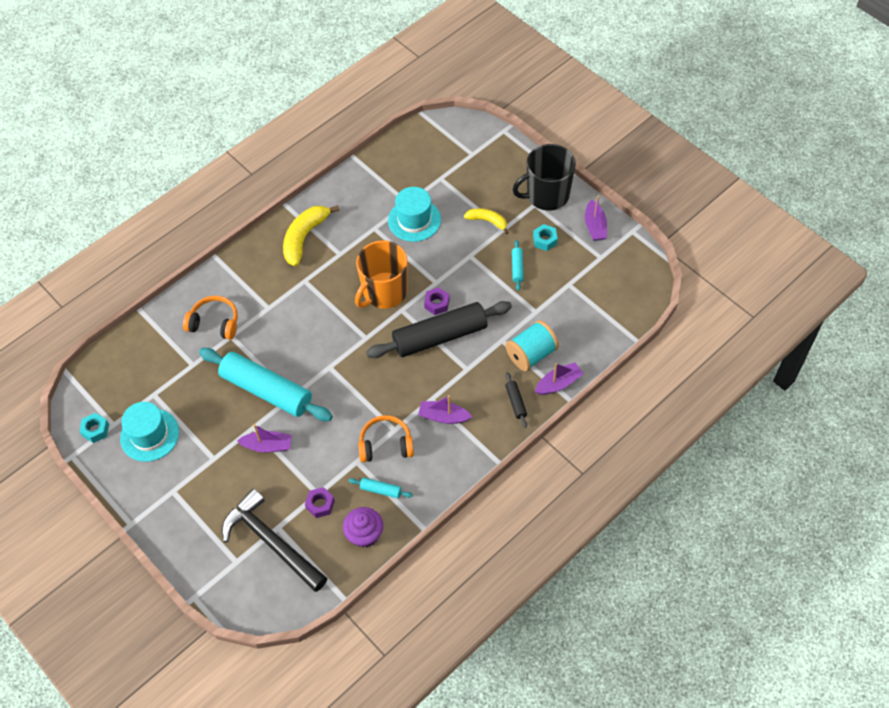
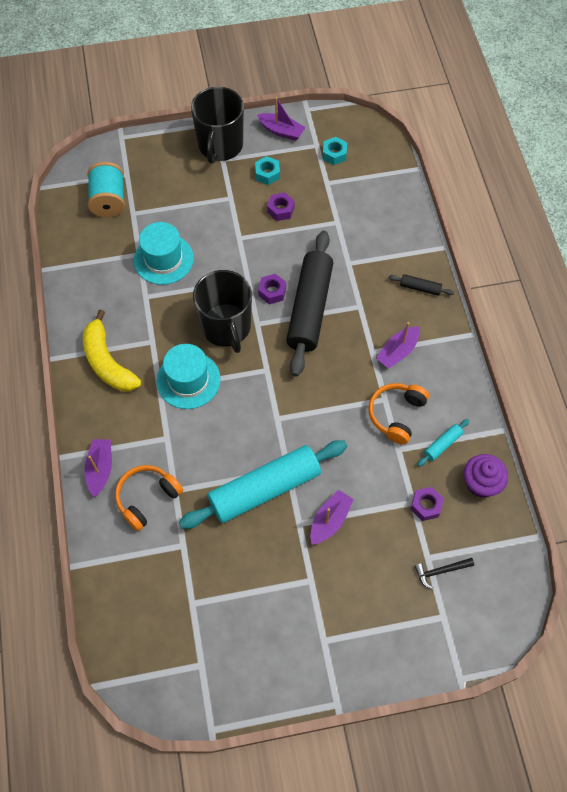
camera: 60 degrees left, 5 degrees up
turquoise nut [79,413,109,443] -> turquoise nut moved to [323,137,347,165]
turquoise hat [120,402,179,462] -> turquoise hat moved to [156,344,221,409]
black hammer [222,488,328,592] -> black hammer [414,558,474,589], size x0.41
orange mug [355,240,408,309] -> black mug [193,270,252,353]
yellow banana [464,208,509,234] -> none
turquoise spool [505,320,559,371] -> turquoise spool moved to [87,162,125,218]
turquoise rolling pin [512,240,524,291] -> purple nut [267,192,295,221]
purple boat [535,362,584,395] -> purple boat moved to [84,439,112,497]

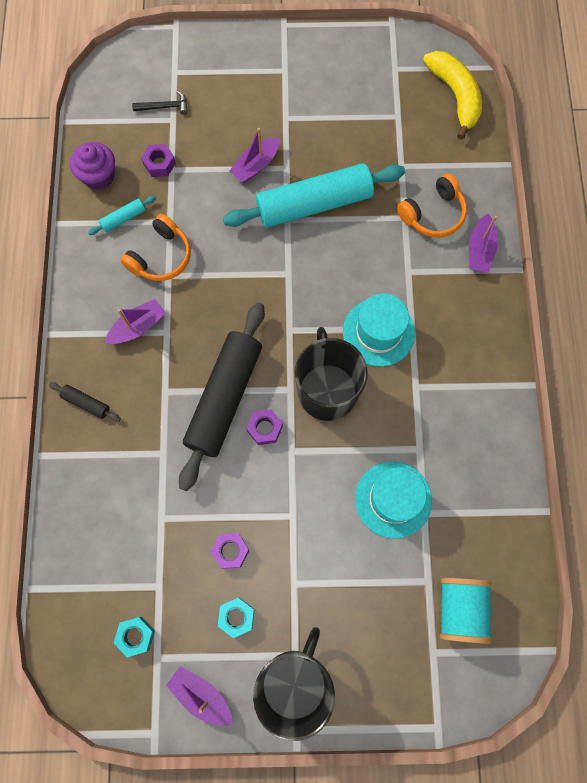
camera: 170 degrees left, 10 degrees up
yellow banana [83,310,141,391] -> yellow banana moved to [423,51,482,140]

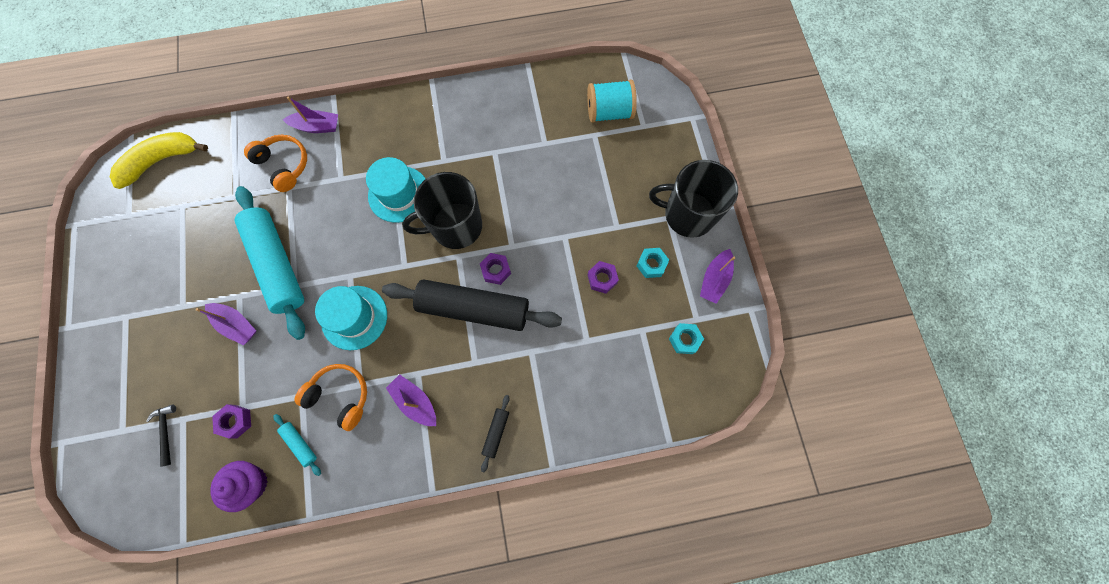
camera: 100 degrees left, 0 degrees up
turquoise hat [355,461,432,539] -> turquoise hat moved to [315,286,387,350]

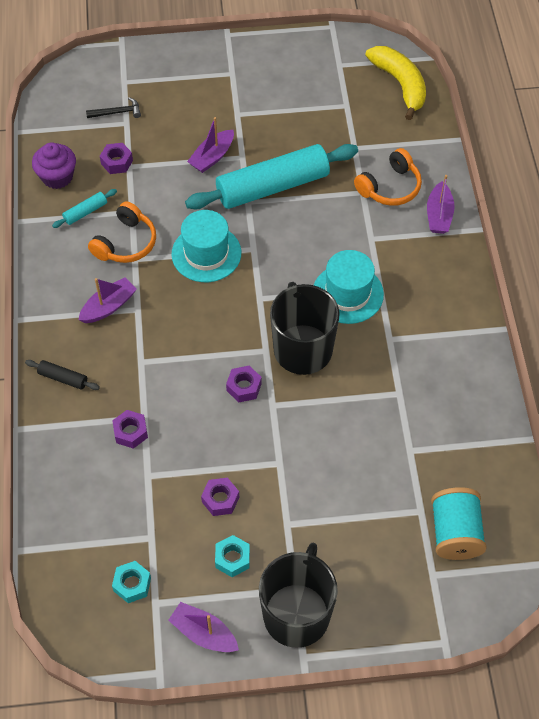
camera: 95 degrees right, 15 degrees down
black rolling pin [382,279,562,331] -> none
none -> purple nut [112,410,148,449]

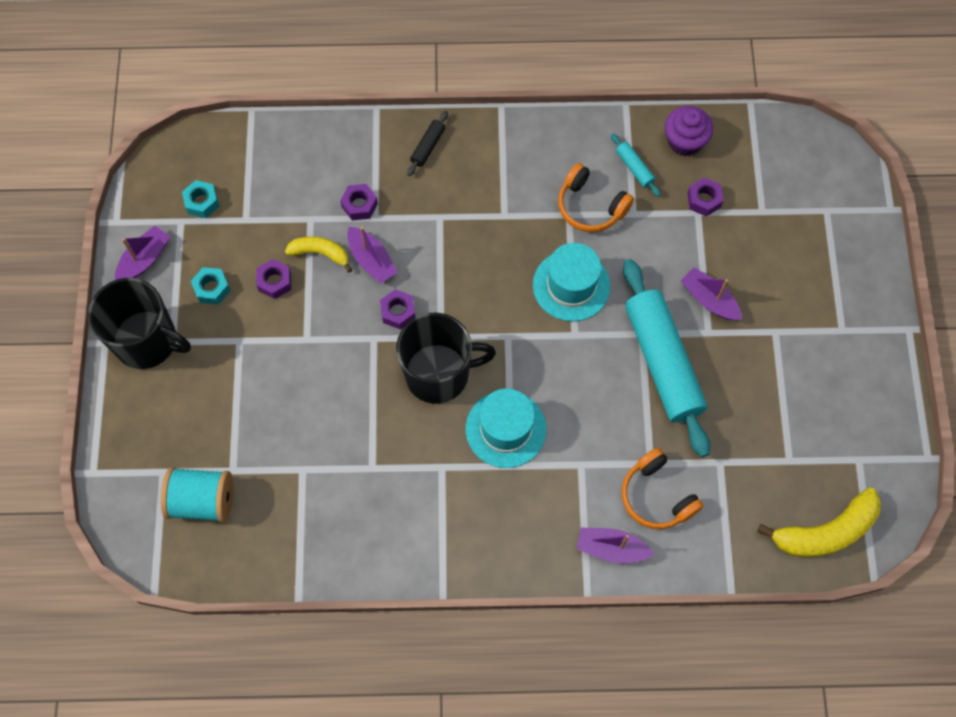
camera: 95 degrees right, 10 degrees up
purple boat [79,277,137,323] -> purple boat moved to [347,227,398,284]
black hammer [86,97,141,118] -> none
none -> yellow banana [285,237,352,273]

